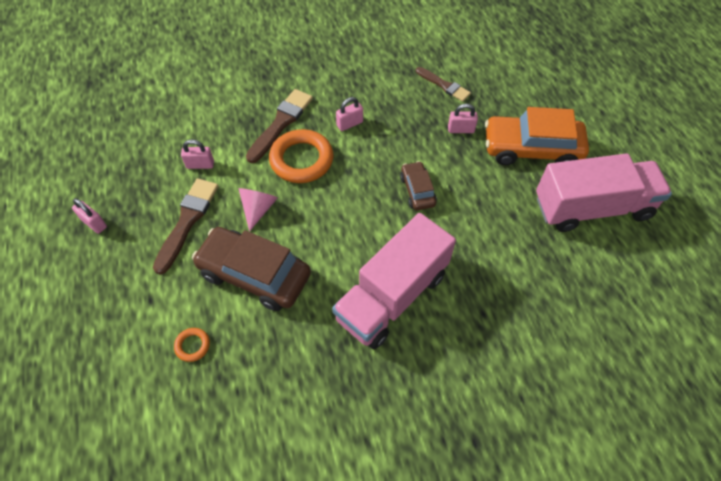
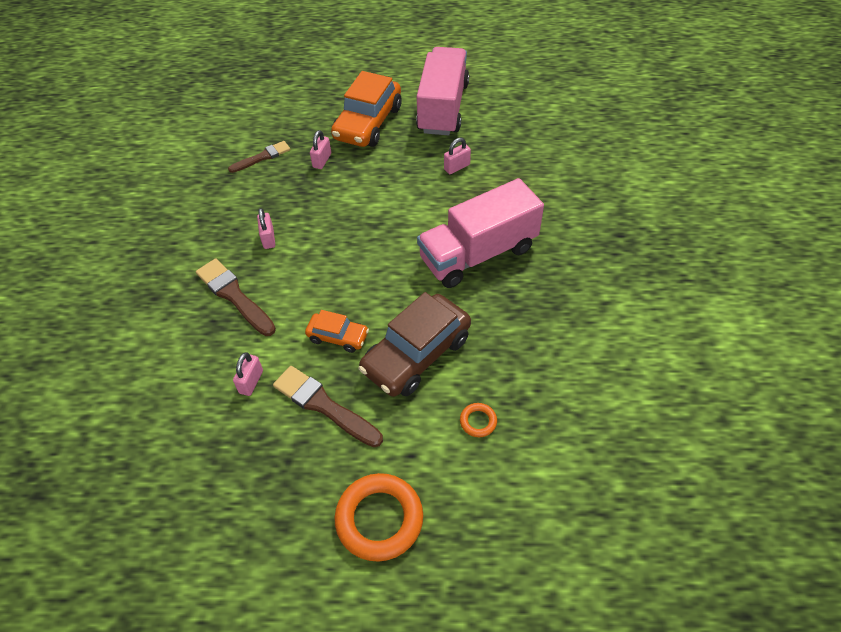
camera: 70 degrees left, 5 degrees down
pink padlock [72,198,107,234] -> pink padlock moved to [444,138,471,174]
pink cone [239,188,278,232] -> orange car [305,310,369,353]
orange ring [269,129,333,183] -> orange ring moved to [334,473,423,562]
pink truck [332,213,456,349] -> pink truck turned 90 degrees clockwise [417,178,544,288]
brown car [400,161,437,210] -> none

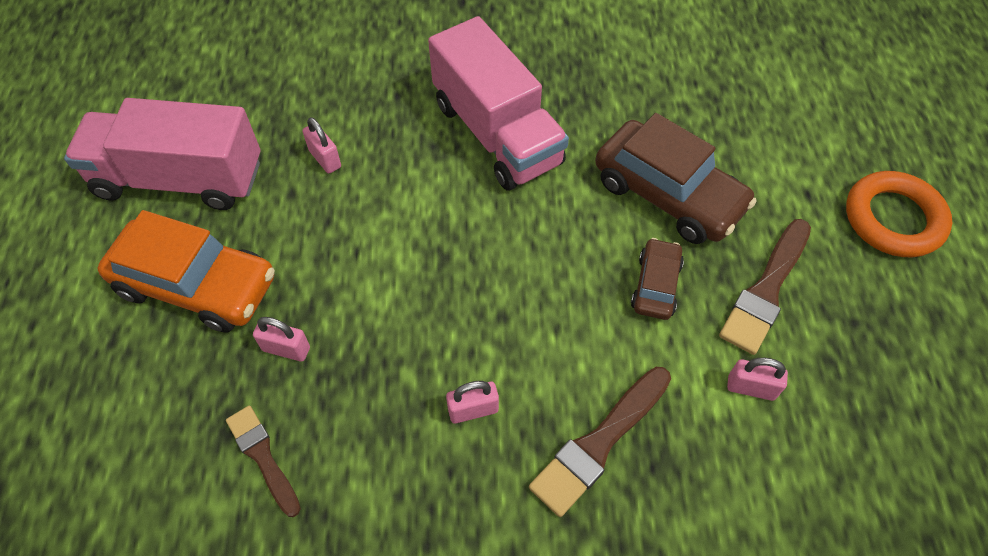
camera: 95 degrees left, 5 degrees up
orange car [305,310,369,353] -> brown car [631,238,684,320]
orange ring [460,403,497,437] -> none

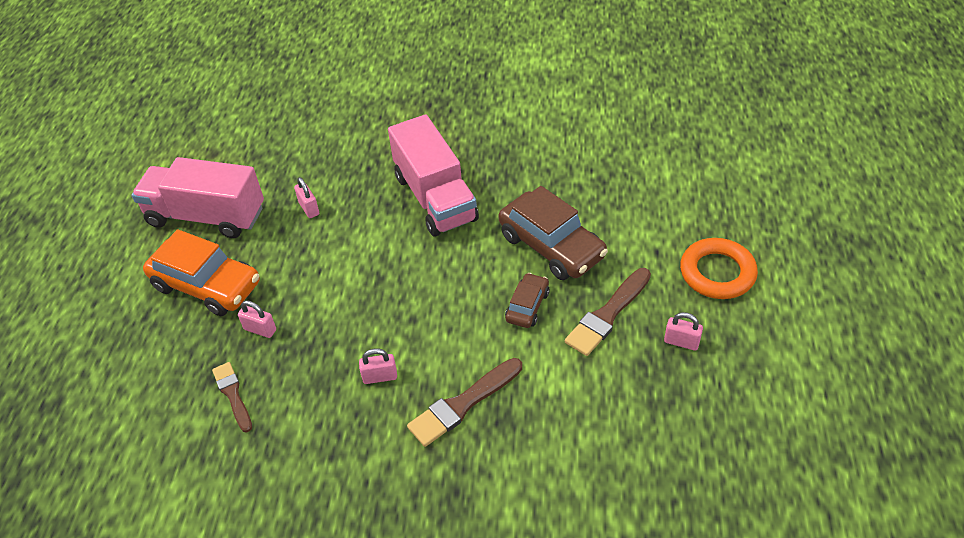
camera: 10 degrees right, 10 degrees down
pink padlock [727,358,788,401] -> pink padlock moved to [664,312,703,351]

